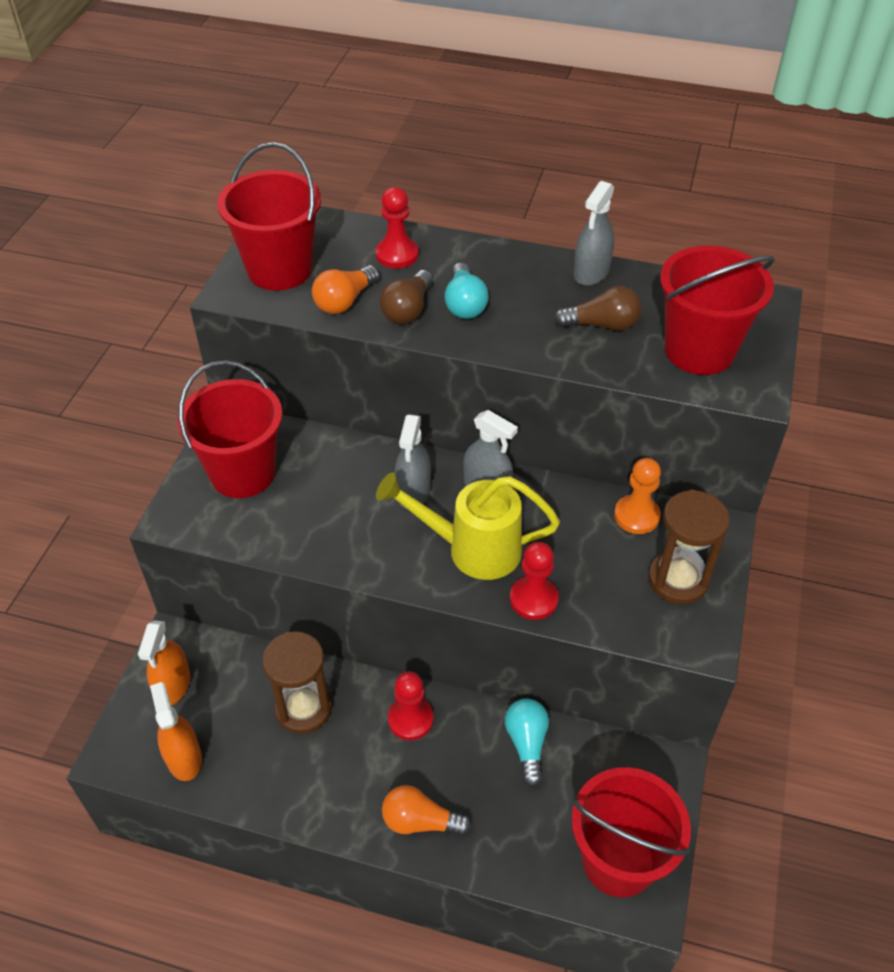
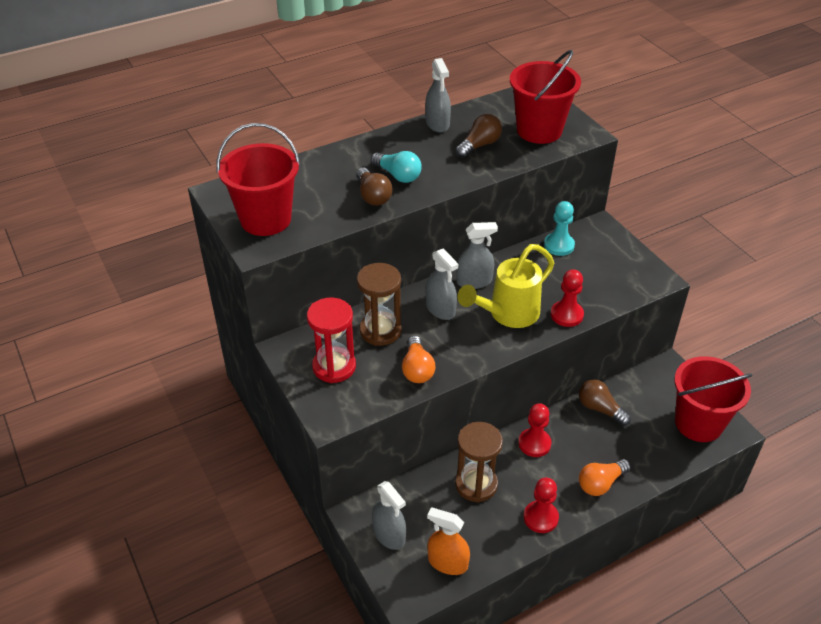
camera: 45 degrees left, 5 degrees down
orange spray bottle [138,620,190,705] -> grey spray bottle [372,481,406,550]
red bucket [177,360,282,498] -> red hourglass [307,298,356,383]
orange light bulb [312,265,379,314] -> orange light bulb moved to [402,336,436,383]
red pawn [376,187,419,269] -> red pawn moved to [524,478,559,533]
turquoise light bulb [505,698,549,787] -> brown light bulb [579,379,631,426]
orange pawn [614,458,661,534] -> turquoise pawn [544,201,575,256]
brown hourglass [648,490,730,605] -> brown hourglass moved to [357,263,402,346]

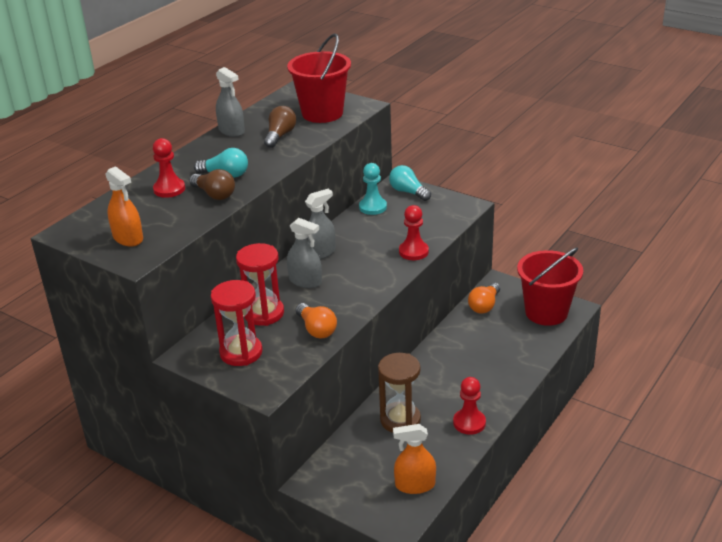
camera: 25 degrees left, 10 degrees down
red bucket [216,123,300,236] -> orange spray bottle [105,166,143,247]
brown hourglass [357,263,402,346] -> red hourglass [236,243,284,326]
grey spray bottle [372,481,406,550] -> none
yellow watering can [458,244,554,328] -> none
red pawn [518,403,551,457] -> red pawn moved to [153,138,185,198]
brown light bulb [579,379,631,426] -> none
orange light bulb [579,459,631,496] -> orange light bulb moved to [468,283,500,314]
none -> turquoise light bulb [389,165,431,201]

